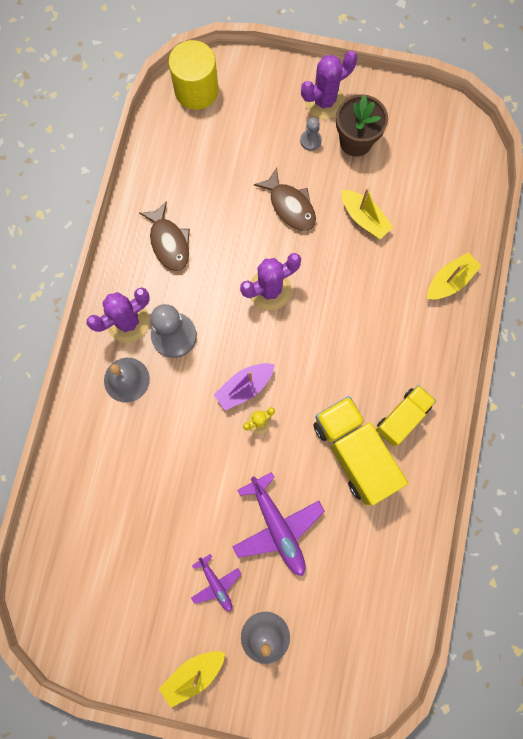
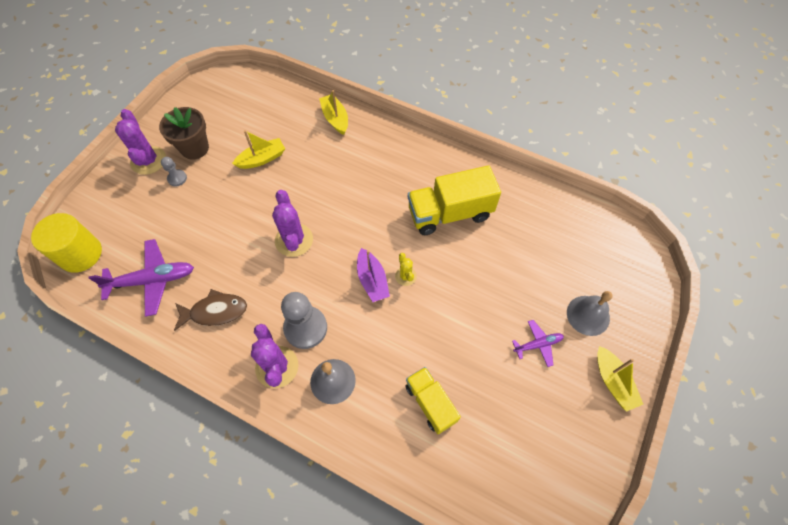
camera: 75 degrees left, 15 degrees down
purple plane [232,472,325,576] -> purple plane moved to [89,239,194,317]
brown fish [254,168,316,231] -> none
yellow truck [376,385,436,447] -> yellow truck moved to [405,367,461,434]

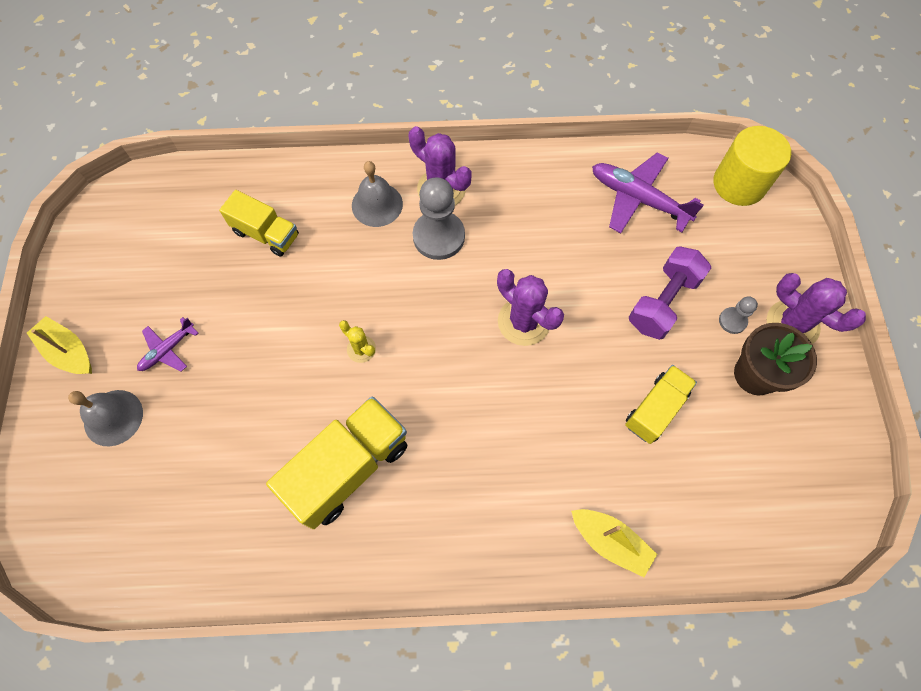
camera: 150 degrees right, 5 degrees up
purple plane [89,239,194,317] -> purple plane turned 75 degrees clockwise [592,152,704,233]
brown fish [174,289,247,331] -> none
yellow boat [232,130,285,169] -> yellow truck [625,365,697,444]
purple boat [357,248,390,302] -> none
none -> purple dumbbell [629,246,711,340]

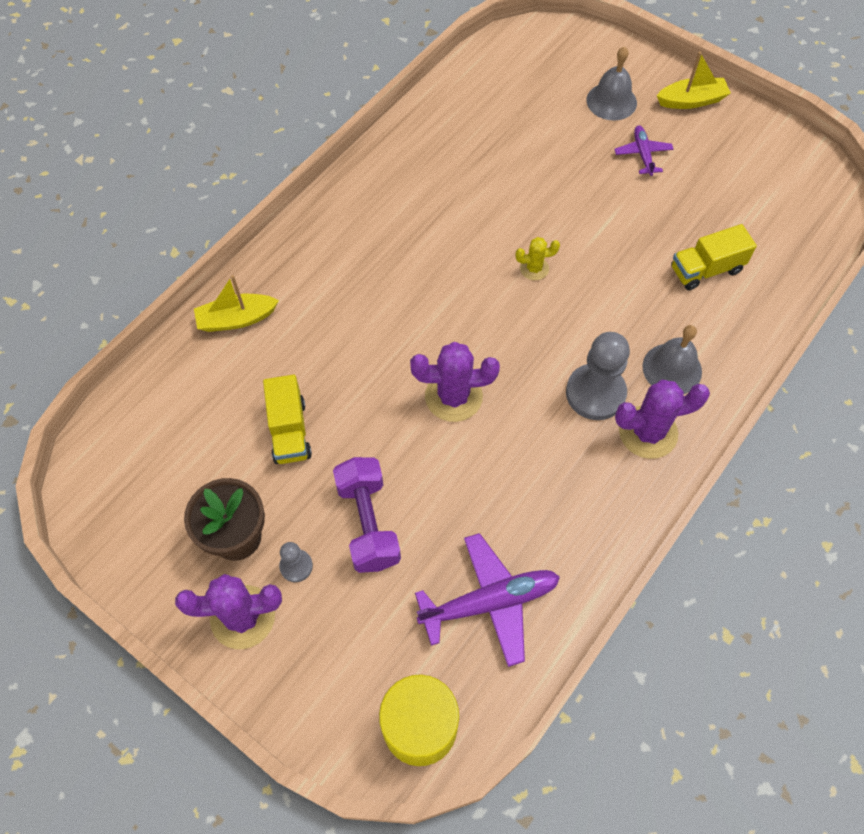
camera: 130 degrees right, 5 degrees down
yellow truck [266,396,407,529] -> none

